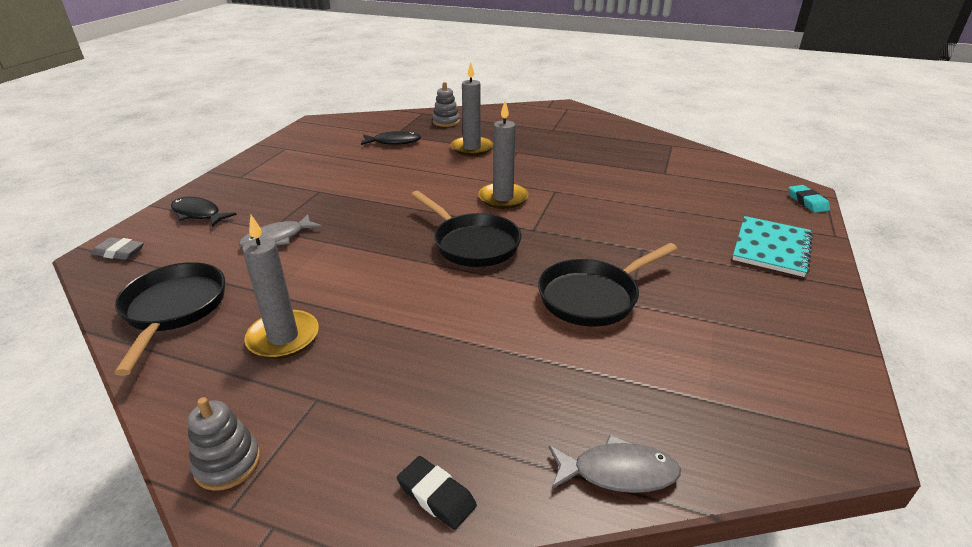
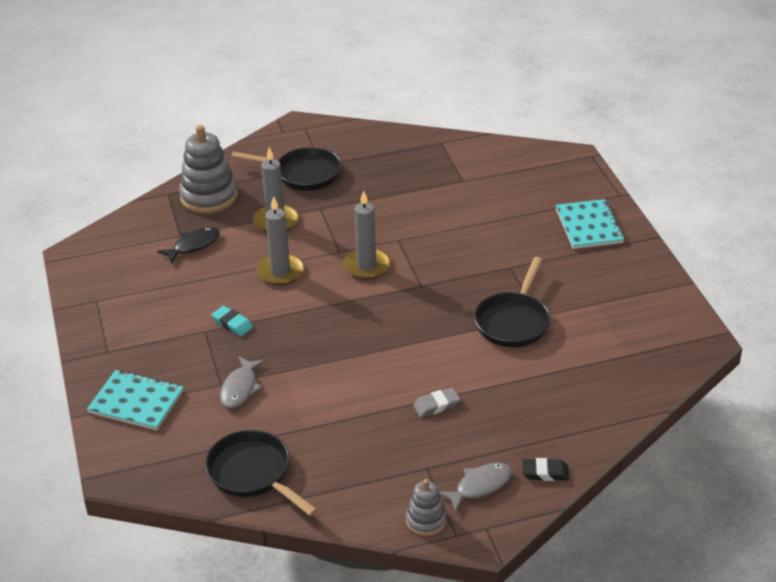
camera: 35 degrees left, 5 degrees up
grey eraser [92,237,144,260] -> grey eraser moved to [413,388,460,417]
black fish [171,197,237,227] -> turquoise notebook [87,370,184,430]
grey candle [242,215,319,359] -> grey candle moved to [257,196,304,285]
black pan [411,191,521,267] -> black pan moved to [231,147,342,191]
grey stacking toy [432,82,460,127] -> grey stacking toy [179,125,238,214], size x1.85
grey fish [549,435,681,493] -> grey fish moved to [439,462,512,513]
turquoise eraser [789,185,830,213] -> turquoise eraser moved to [211,306,253,336]

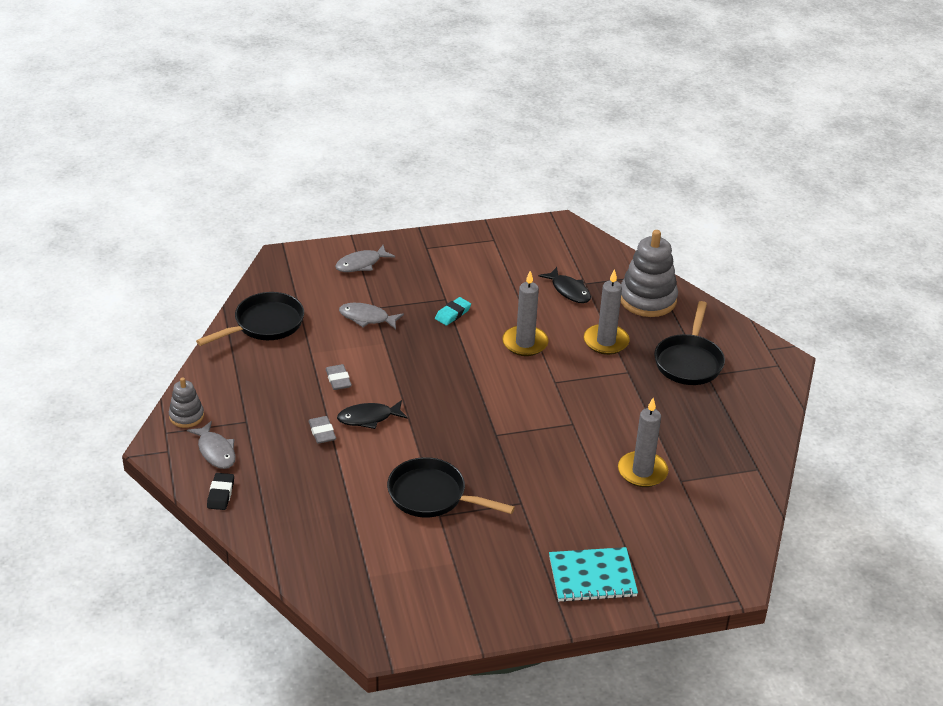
camera: 90 degrees right, 0 degrees up
turquoise notebook [87,370,184,430] -> grey fish [335,245,395,272]
grey candle [343,190,390,280] -> grey candle moved to [618,398,668,487]
none -> grey eraser [326,364,352,390]
none -> black fish [337,400,408,429]

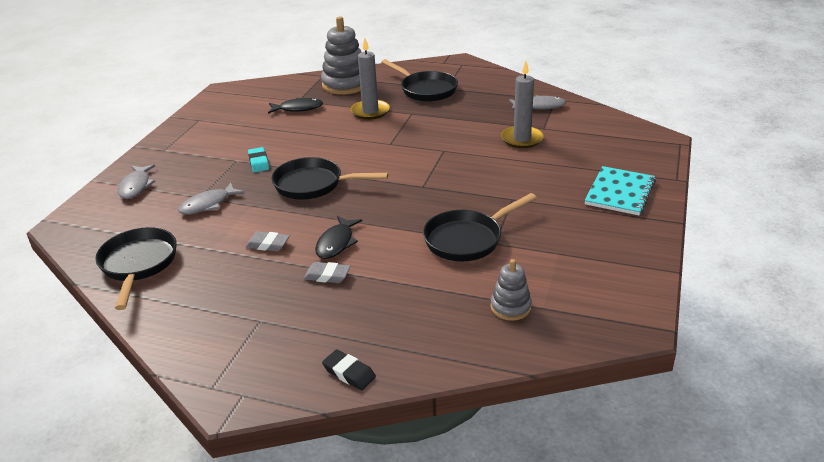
camera: 55 degrees left, 5 degrees down
grey stacking toy [169,377,204,428] -> grey stacking toy moved to [490,259,532,321]
grey fish [187,421,235,469] -> grey fish moved to [509,95,566,110]
grey candle [502,271,548,356] -> none
none -> black pan [271,157,388,200]

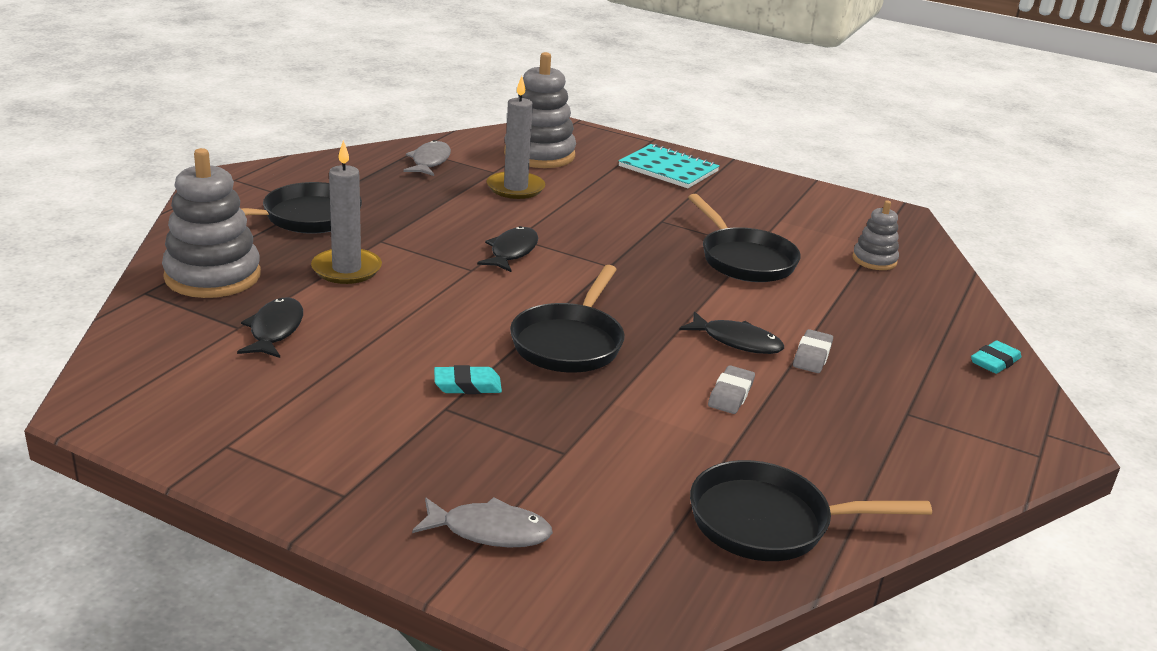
camera: 85 degrees left, 5 degrees down
grey fish [178,183,244,214] -> none
black eraser [322,349,376,390] -> turquoise eraser [971,340,1021,374]
none -> black fish [477,226,538,272]
none -> grey stacking toy [504,52,576,168]

